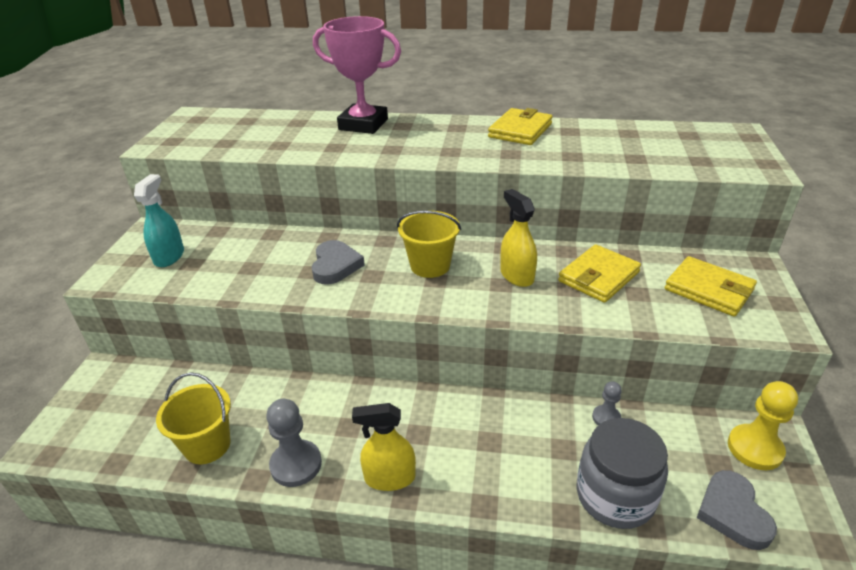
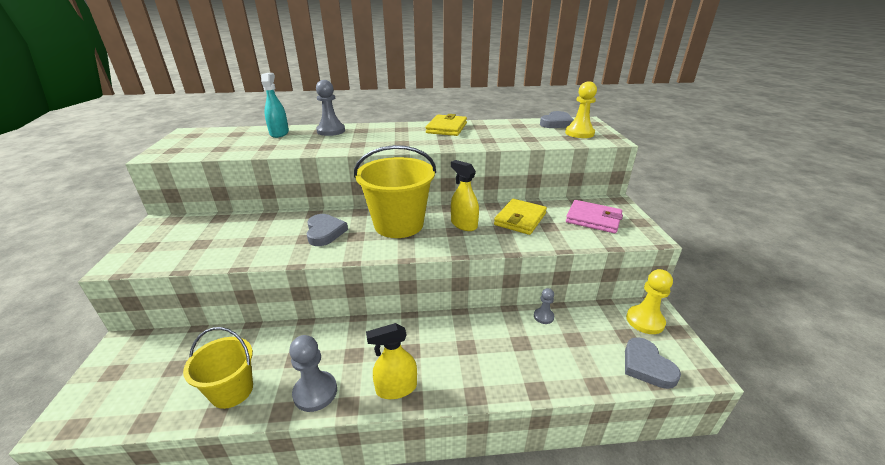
camera: 15 degrees left, 5 degrees down
turquoise spray bottle [134,174,184,267] -> turquoise spray bottle moved to [261,73,289,138]
pink trophy [313,16,401,134] -> grey pawn [316,80,345,136]
yellow bucket [397,211,461,278] -> yellow bucket [354,145,436,238], size x1.64
grey jar [577,418,668,529] -> none
yellow wallet [665,256,757,317] -> pink wallet [566,200,623,233]
none -> grey heart [540,111,574,128]
none -> yellow pawn [565,81,597,138]

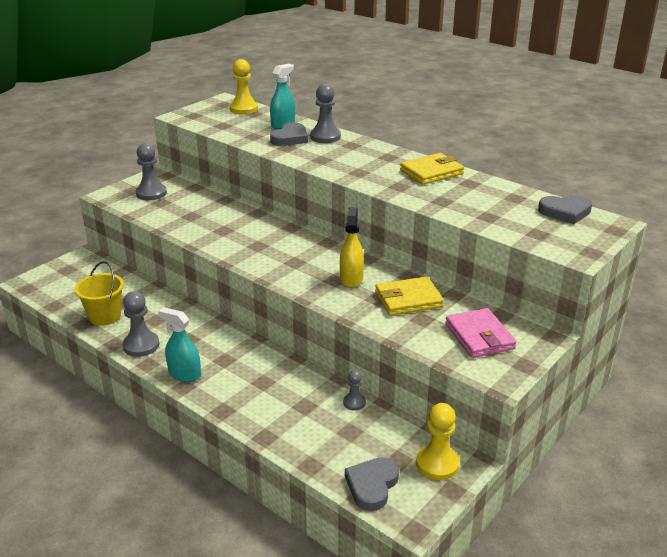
camera: 45 degrees right, 0 degrees up
grey heart [307,214,348,246] -> grey heart moved to [270,122,308,146]
yellow bucket [354,145,436,238] -> none
yellow spray bottle [366,323,417,399] -> turquoise spray bottle [158,307,201,382]
yellow pawn [565,81,597,138] -> yellow pawn moved to [230,59,258,114]
none -> grey pawn [136,143,167,200]

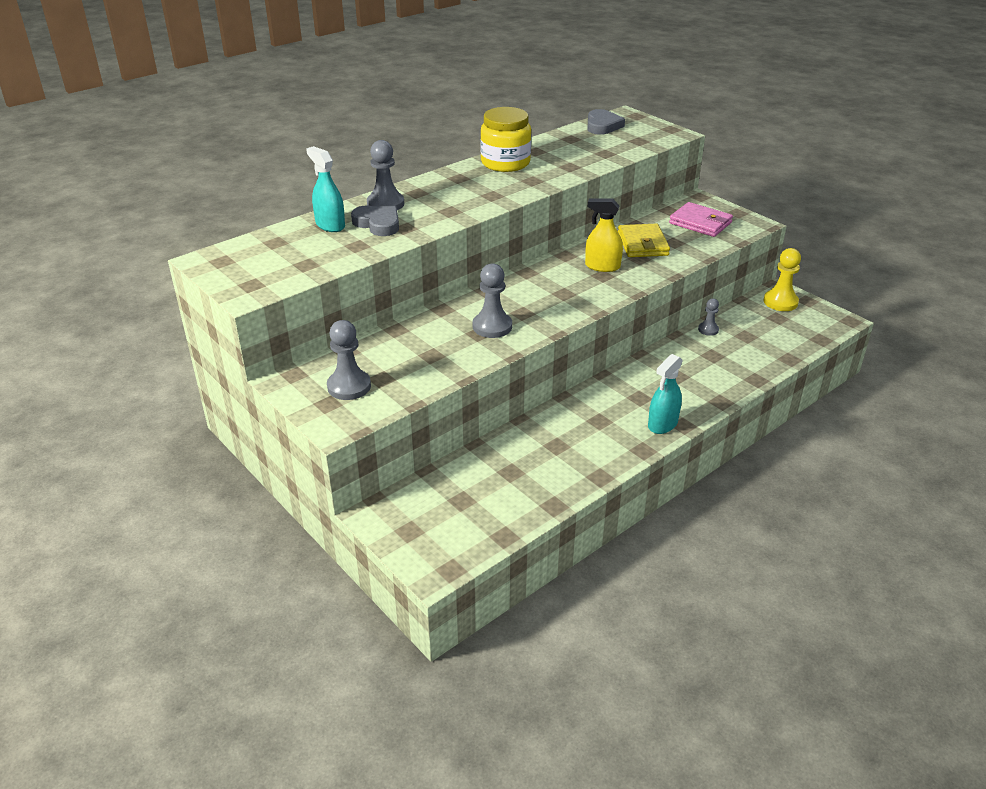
camera: 80 degrees left, 5 degrees up
yellow bucket [75,261,124,326] -> none
grey pawn [123,291,159,357] -> grey pawn moved to [473,263,512,338]
yellow pawn [230,59,258,114] -> none
grey heart [345,457,399,511] -> none
yellow wallet [400,153,464,185] -> yellow jar [480,107,531,172]
pink wallet [445,308,517,358] -> pink wallet turned 45 degrees clockwise [669,202,733,237]

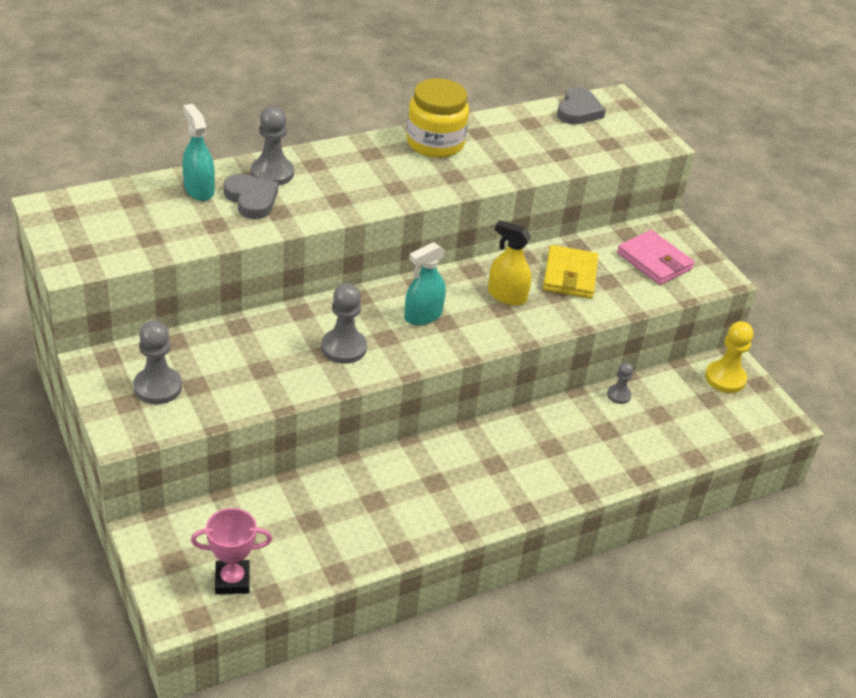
camera: 10 degrees right, 5 degrees up
turquoise spray bottle [648,354,683,434] -> turquoise spray bottle moved to [404,242,446,325]
none -> pink trophy [191,508,272,594]

